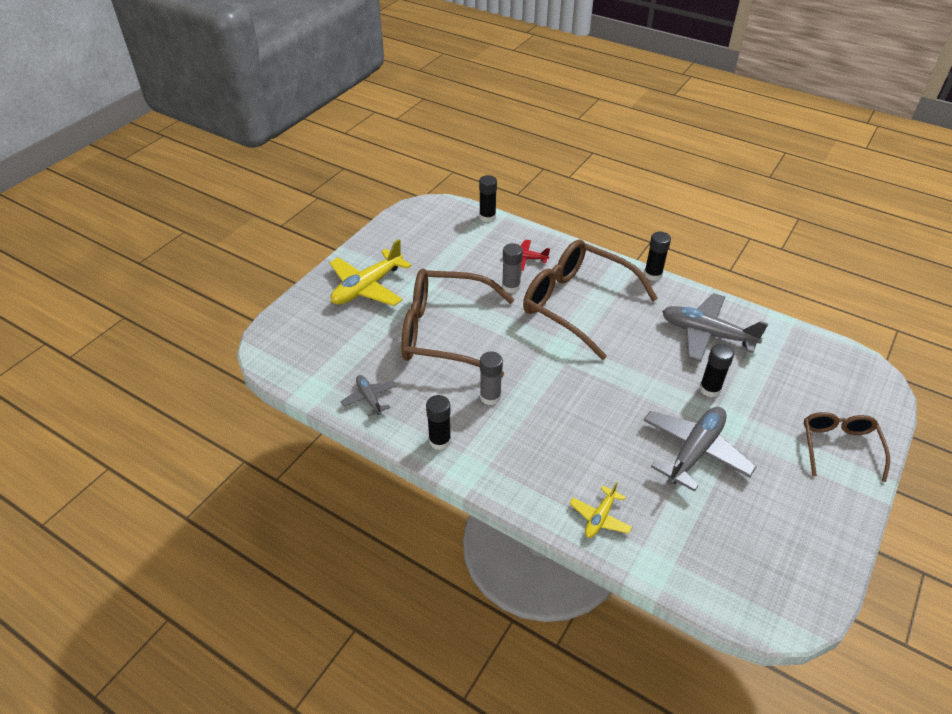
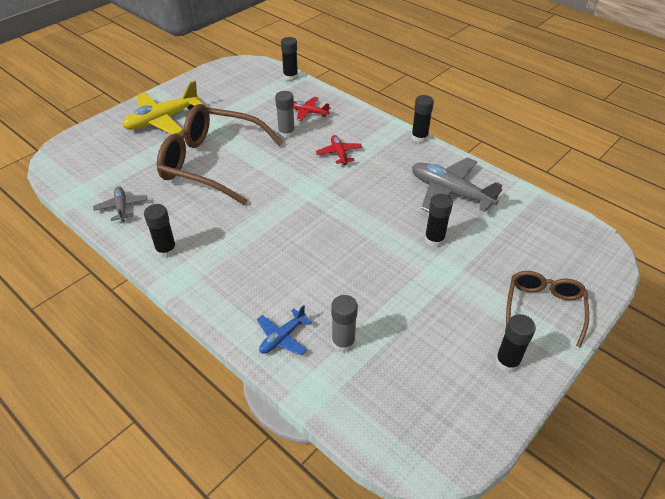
camera: 10 degrees right, 0 degrees up
grey glue stick [480,352,503,405] -> grey glue stick moved to [331,295,358,353]
brown glasses [523,240,658,360] -> red plane [316,135,363,165]
yellow plane [569,481,632,538] -> blue plane [257,305,312,355]
grey plane [643,407,756,492] -> none
none -> black glue stick [495,314,536,373]

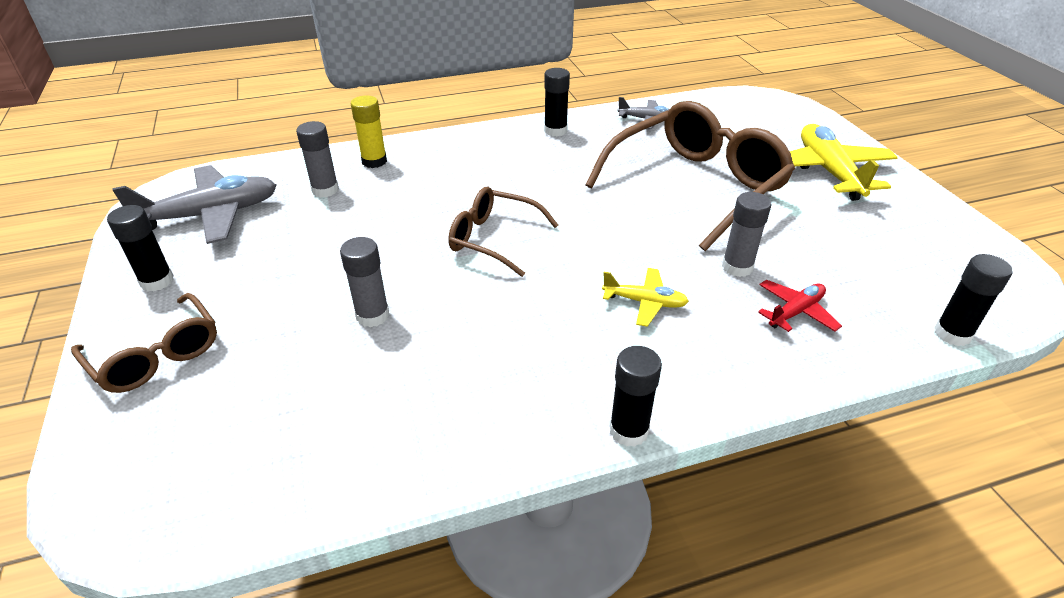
camera: 120 degrees right, 5 degrees down
blue plane [257,305,312,355] -> yellow glue stick [351,95,387,168]
red plane [316,135,363,165] -> yellow plane [602,268,689,327]
grey plane [412,157,503,212] -> grey plane moved to [112,165,277,244]
black glue stick [425,194,453,247] -> grey glue stick [340,237,390,327]
none -> brown glasses [448,187,558,277]

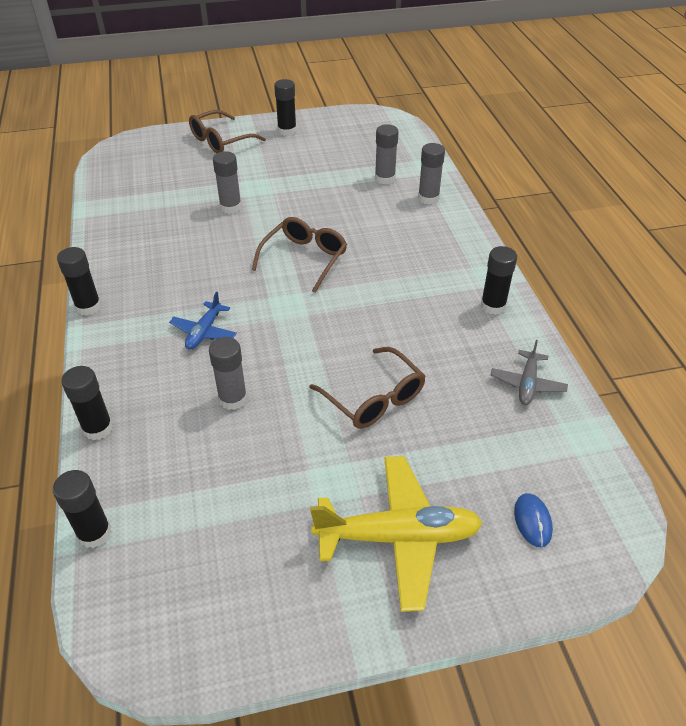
camera: 95 degrees right, 5 degrees up
grey plane [112,165,277,244] -> none
yellow glue stick [351,95,387,168] -> grey glue stick [418,143,445,204]
brown glasses [585,101,795,251] -> brown glasses [309,347,425,429], size x0.55
yellow plane [602,268,689,327] -> blue plane [169,292,237,350]
red plane [758,280,842,332] -> none
none -> black glue stick [61,366,113,440]
none -> blue mouse [514,493,553,548]

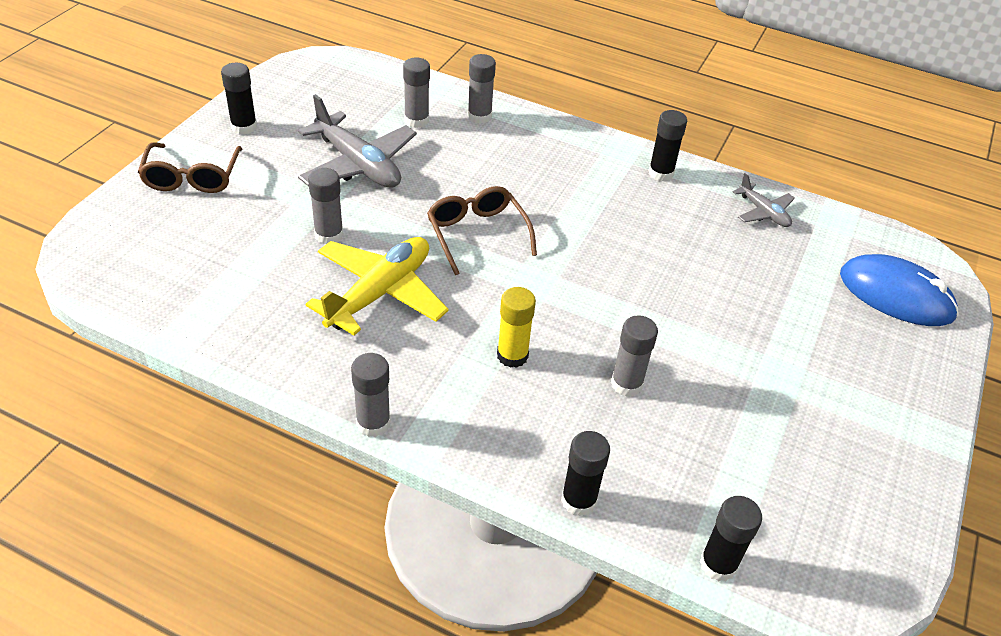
camera: 55 degrees left, 0 degrees up
black glue stick [57,247,101,316] -> grey glue stick [351,353,391,437]
blue plane [169,292,237,350] -> yellow glue stick [497,287,536,368]
brown glasses [309,347,425,429] -> none
yellow plane [310,456,483,612] -> yellow plane moved to [306,237,449,336]
blue mouse [514,493,553,548] -> blue mouse [840,254,959,326], size x2.22
none -> grey plane [298,94,417,188]

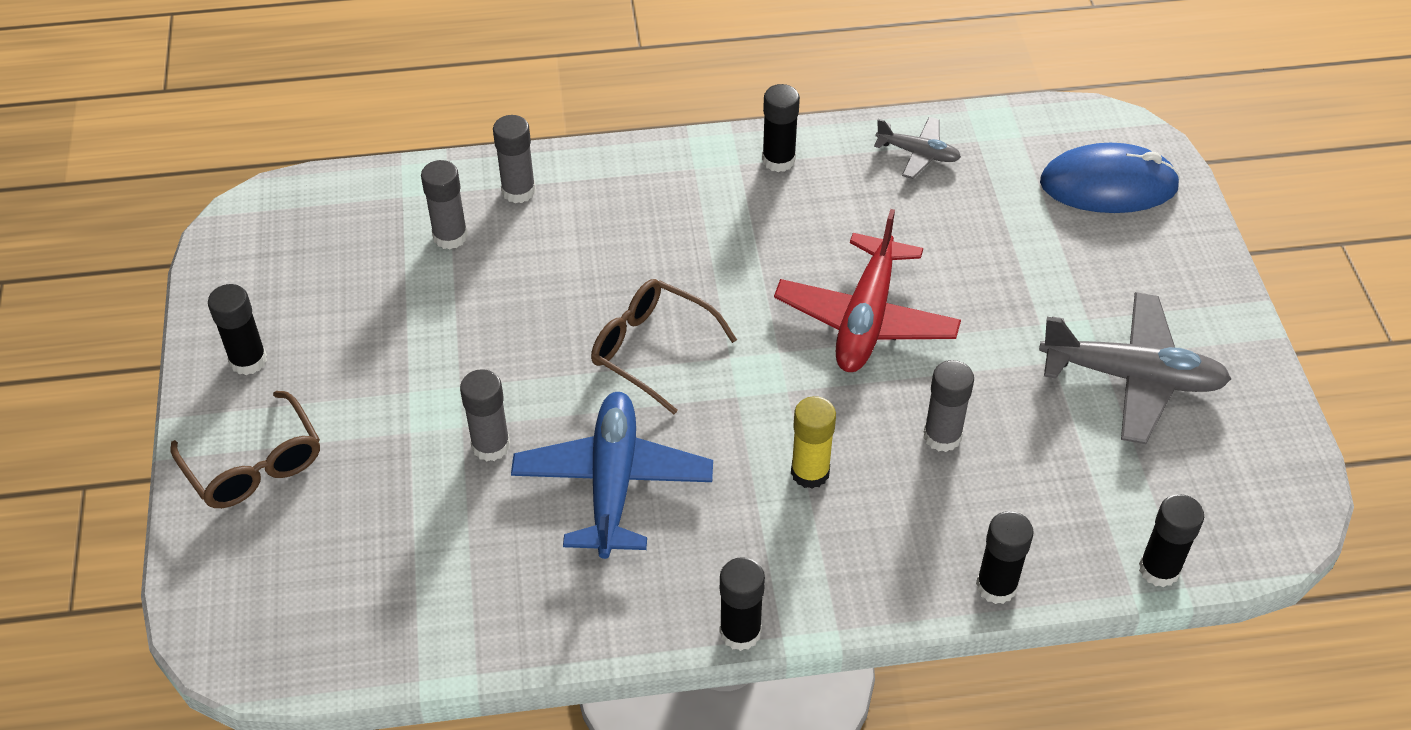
camera: 30 degrees left, 5 degrees up
grey plane [298,94,417,188] -> grey plane moved to [1039,292,1231,444]
yellow plane [306,237,449,336] -> blue plane [511,392,713,559]
grey glue stick [351,353,391,437] -> black glue stick [720,557,765,651]
none -> red plane [774,209,961,372]

